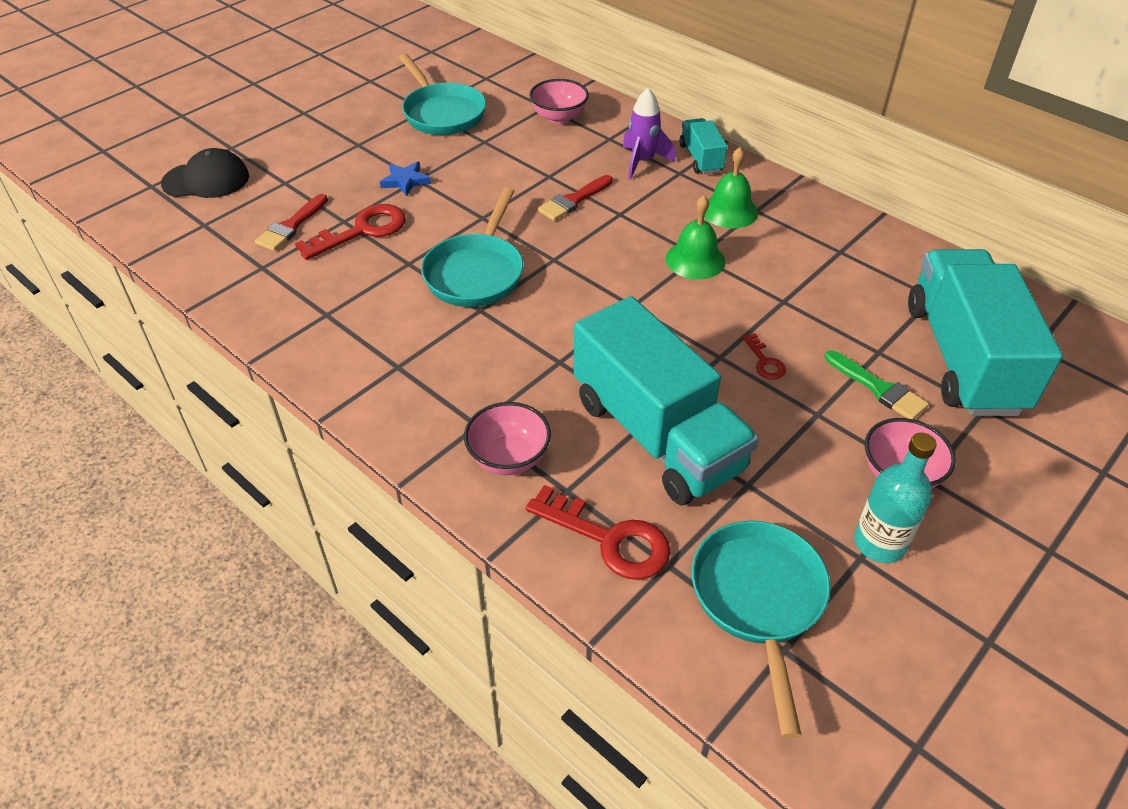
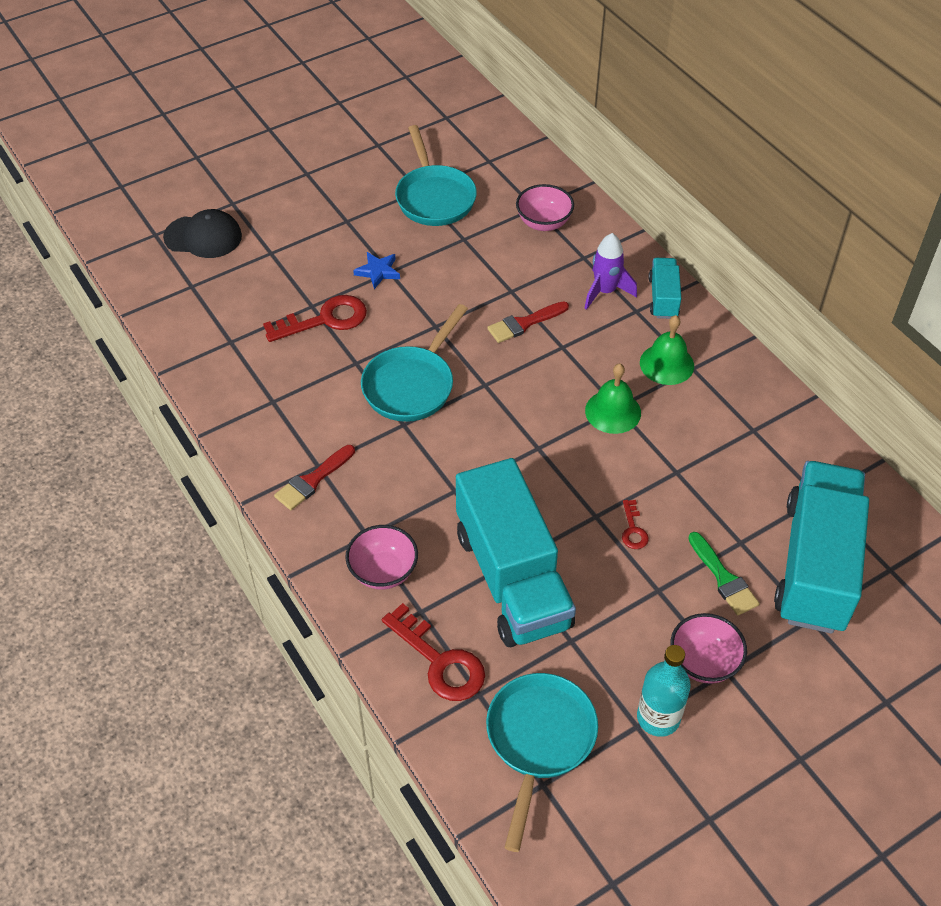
camera: 15 degrees right, 5 degrees up
red brush [255,194,328,251] -> red brush moved to [274,445,355,510]

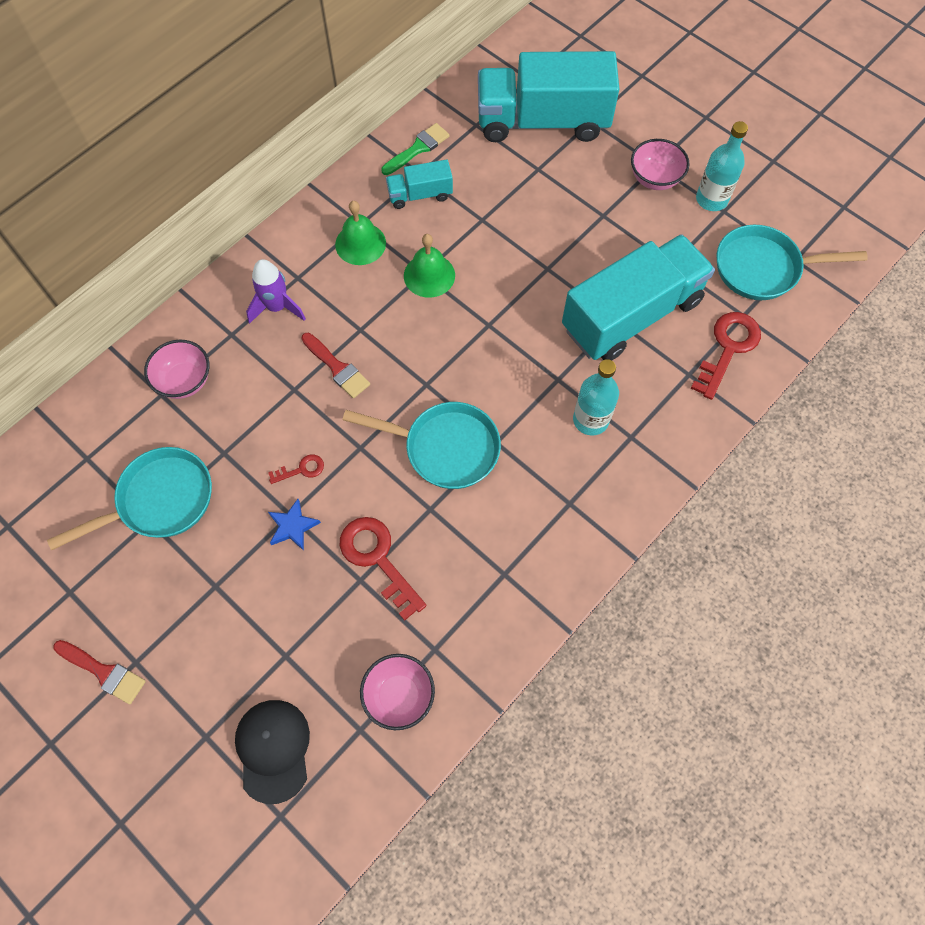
camera: 105 degrees left, 15 degrees up
red brush [274,445,355,510] -> red brush moved to [53,640,146,704]
pink bowl [345,525,418,590] -> pink bowl moved to [360,654,435,730]
red key [622,500,649,549] -> red key moved to [268,454,324,484]
turquoise truck [648,258,681,319] -> turquoise truck moved to [386,160,453,209]
green brush [688,532,760,615] -> green brush moved to [381,123,450,175]
none -> turquoise bottle [573,359,619,436]

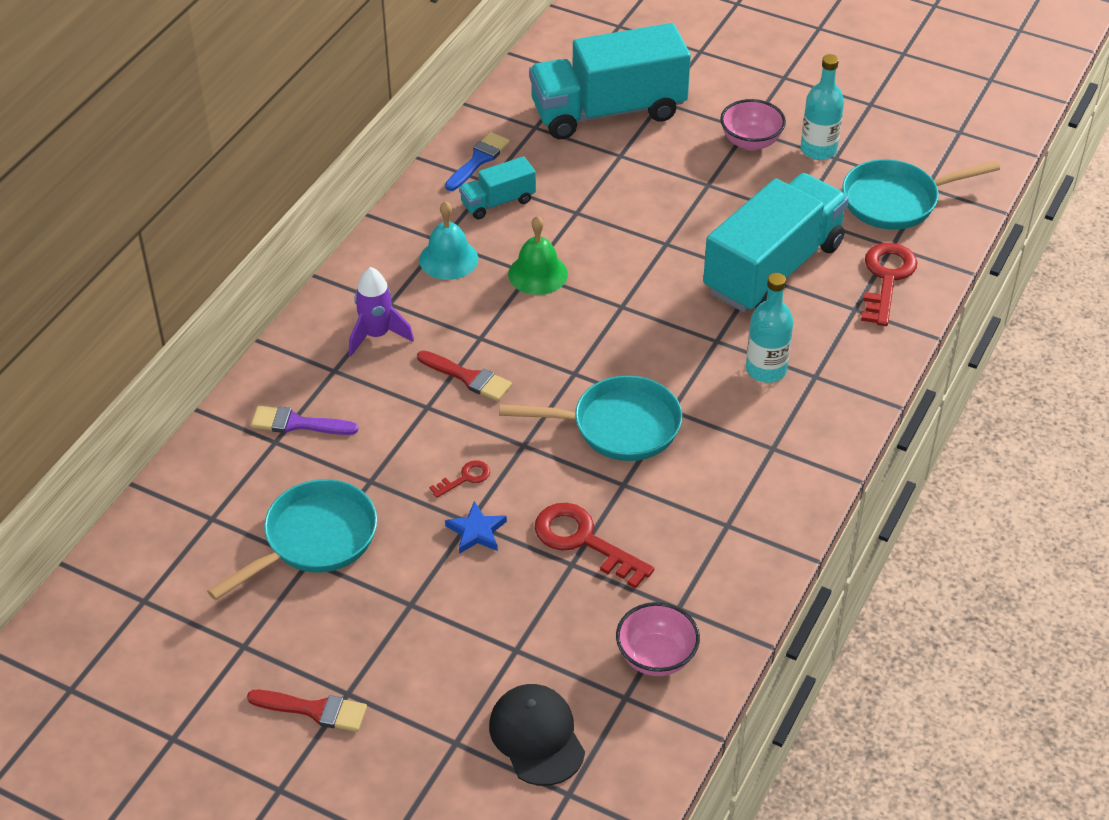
camera: 15 degrees left, 20 degrees down
pink bowl [144,340,209,399] -> purple brush [251,406,358,435]
green bell [335,201,386,265] -> turquoise bell [419,201,478,280]
green brush [381,123,450,175] -> blue brush [445,132,510,191]

